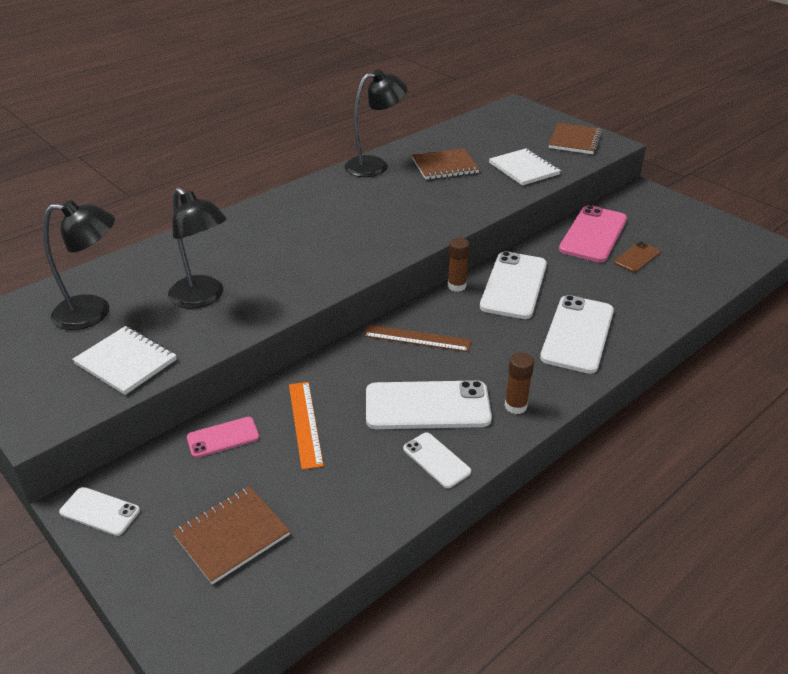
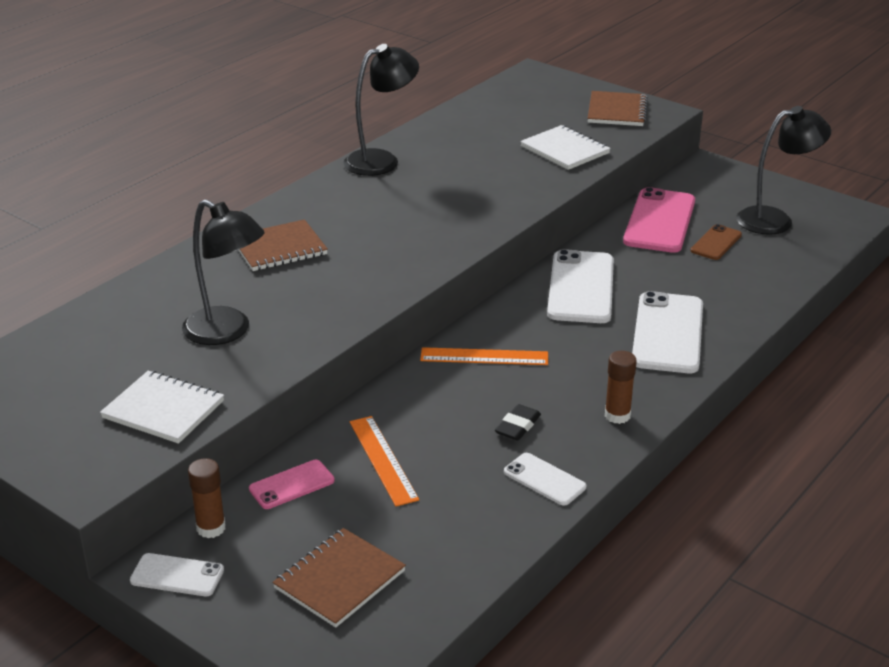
camera: 10 degrees left, 5 degrees down
black lamp [43,200,115,330] -> black lamp moved to [736,106,831,235]
brown ruler [364,325,471,352] -> orange ruler [420,347,548,365]
white phone [366,380,492,429] -> black eraser [495,404,541,441]
brown notebook [412,148,479,180] -> brown notebook moved to [239,219,328,271]
brown glue stick [448,238,470,292] -> brown glue stick moved to [188,458,226,538]

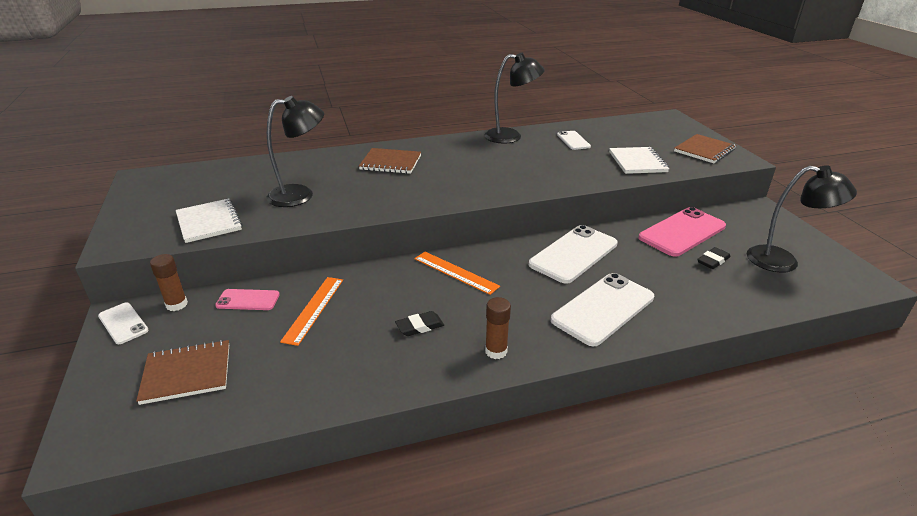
camera: 35 degrees right, 0 degrees up
black lamp [182,199,265,345] -> black lamp turned 90 degrees counterclockwise [266,96,324,207]
white phone [504,453,586,506] -> white phone moved to [557,131,591,150]
brown phone [690,224,742,260] -> black eraser [697,247,731,269]

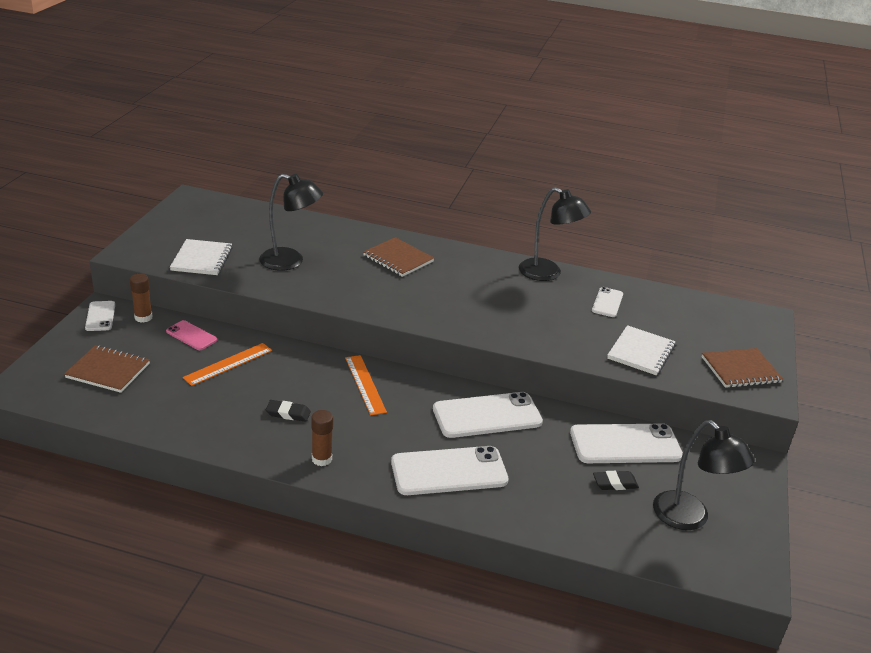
camera: 30 degrees right, 0 degrees up
pink phone [638,207,726,257] -> white phone [570,423,683,463]

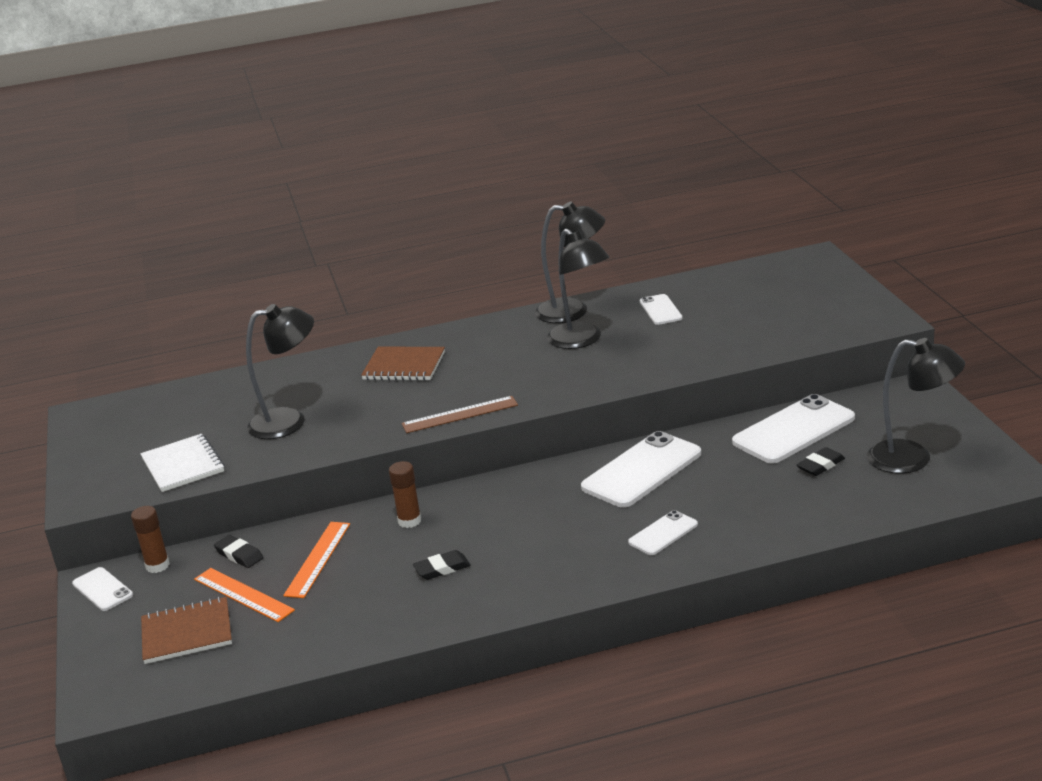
camera: 25 degrees left, 5 degrees down
pink phone [166,320,217,350] -> black eraser [214,535,264,568]
brown glue stick [311,410,333,466] -> brown glue stick moved to [389,461,421,528]
orange ruler [345,355,387,416] -> orange ruler moved to [194,568,295,622]
white phone [391,446,509,495] -> white phone [628,510,698,555], size x0.53
white notebook [607,325,676,375] -> none
brown notebook [702,348,783,388] -> none
none -> brown ruler [402,396,518,433]
none -> black lamp [547,229,609,349]

